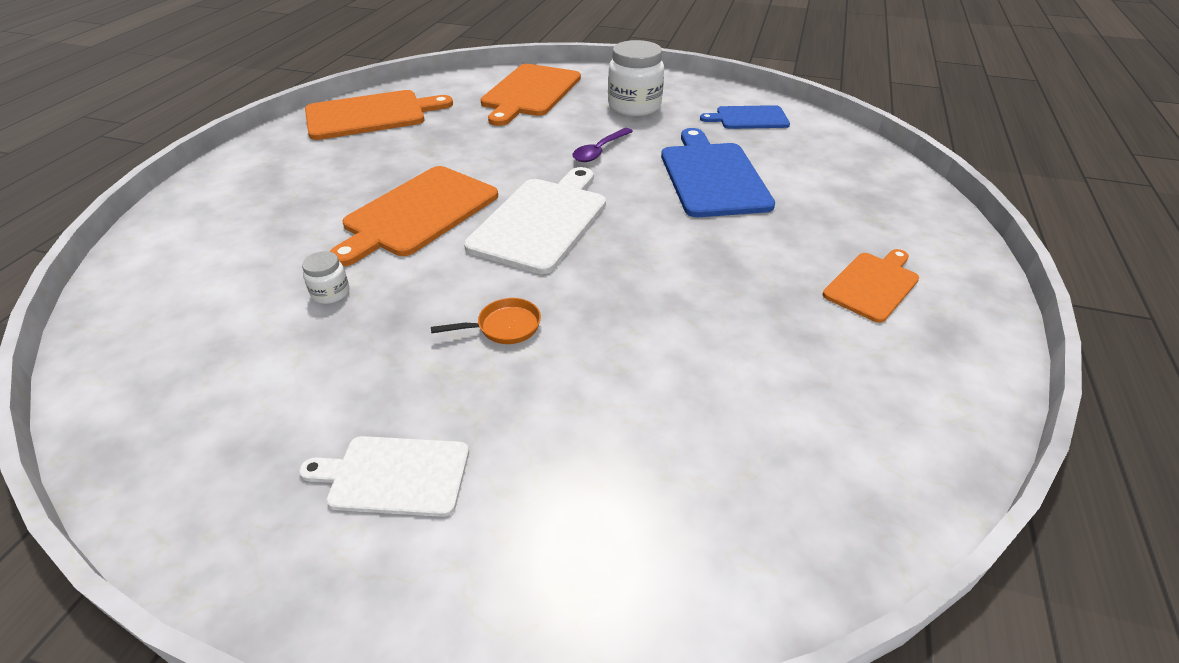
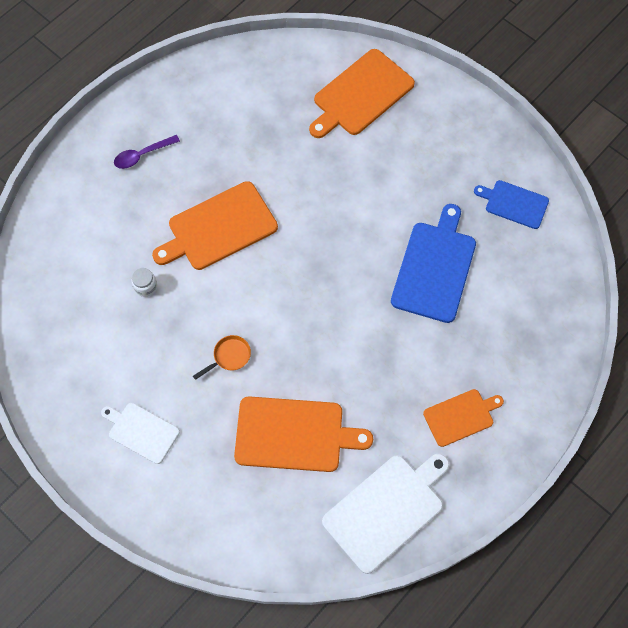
camera: 25 degrees right, 25 degrees up
orange cutting board [305,90,453,140] -> orange cutting board moved to [234,396,373,472]
orange pan [431,298,541,344] -> orange pan turned 45 degrees counterclockwise [193,335,251,380]
white cutting board [464,167,606,274] -> white cutting board moved to [322,454,449,574]
purple spoon [572,128,633,162] -> purple spoon moved to [114,135,180,169]
white jar [608,40,664,116] -> none

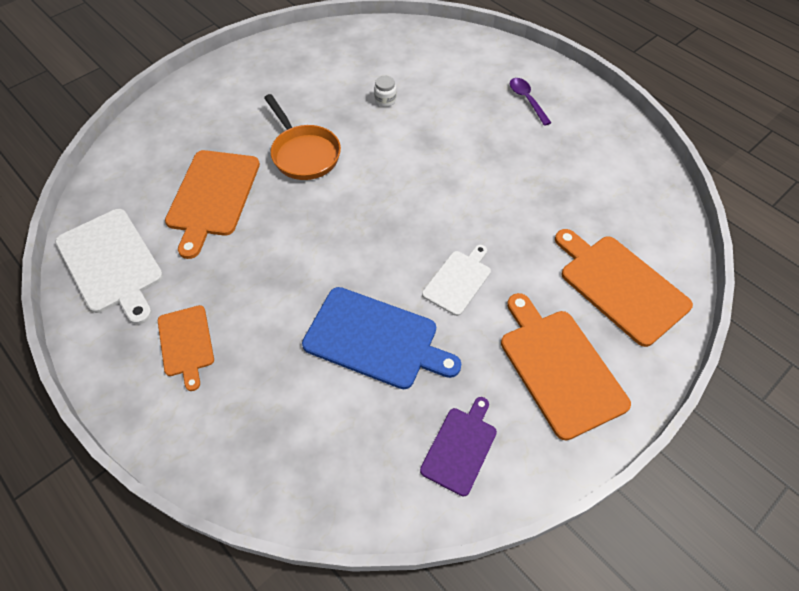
camera: 95 degrees right, 10 degrees down
white cutting board [101,403,180,464] -> white cutting board moved to [422,245,491,316]
orange cutting board [152,181,278,270] -> orange cutting board moved to [501,293,631,441]
orange pan [193,335,251,380] -> orange pan [264,94,341,180], size x1.92
blue cutting board [474,180,549,229] -> purple cutting board [420,397,497,497]

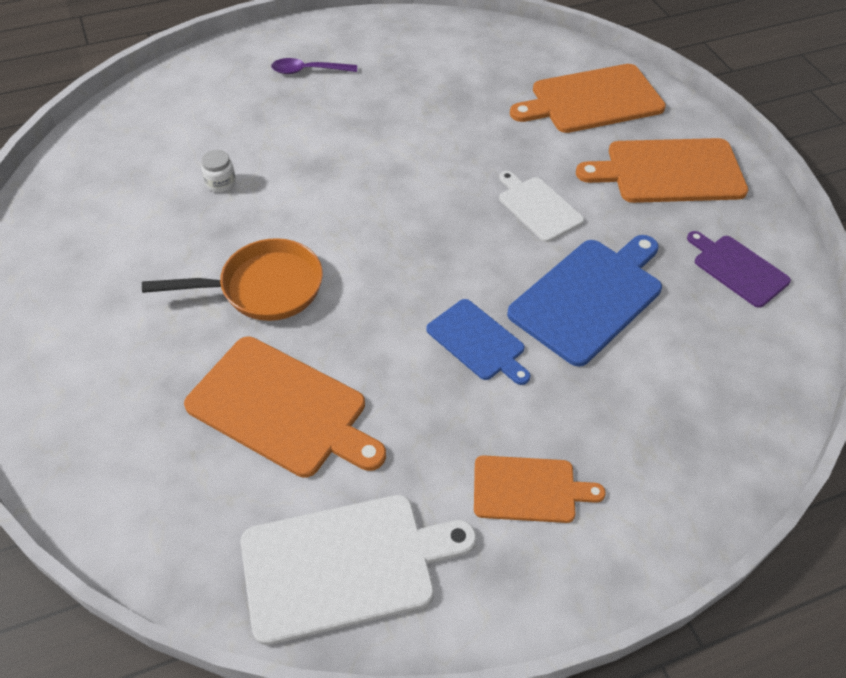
camera: 70 degrees left, 5 degrees down
none -> blue cutting board [426,299,531,385]

